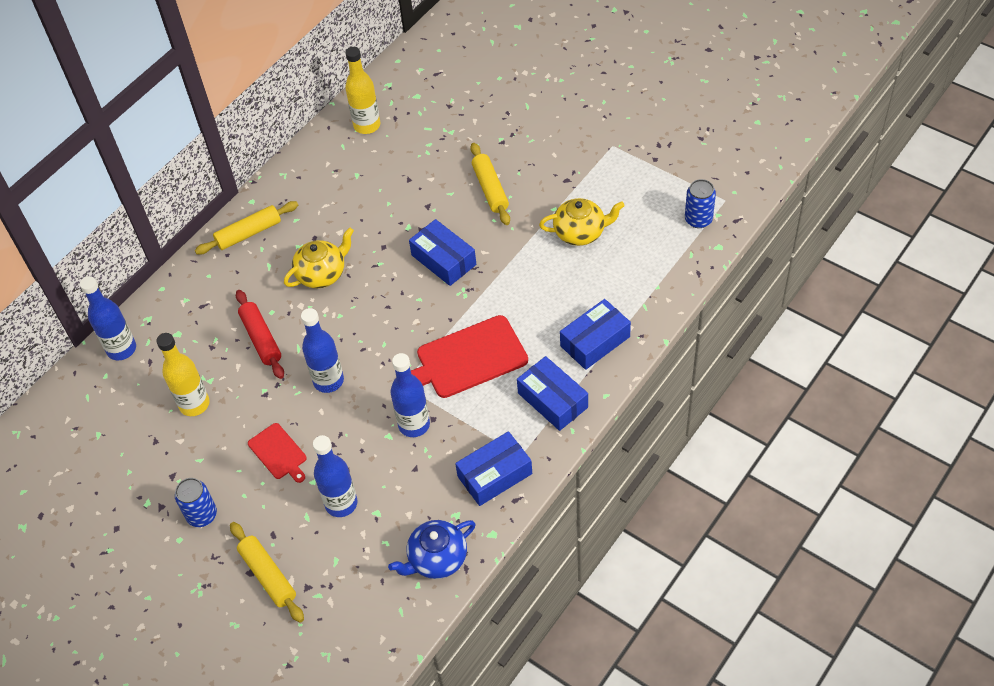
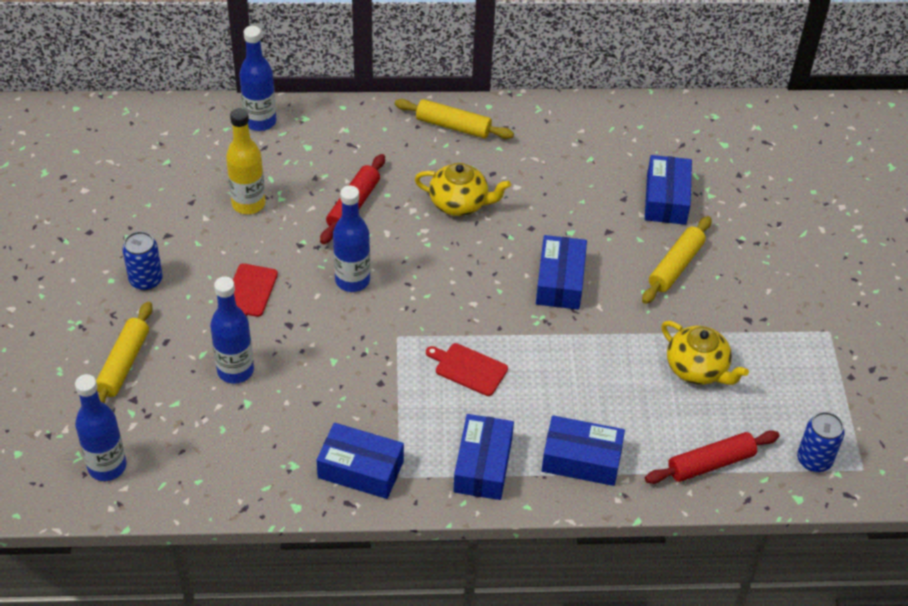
camera: 45 degrees right, 5 degrees down
yellow bottle [345,47,380,134] -> none
blue teapot [388,520,476,579] -> none
blue bottle [390,353,430,437] -> blue bottle moved to [75,374,126,481]
red cutting board [411,315,528,398] -> red cutting board [426,343,508,396], size x0.55
none -> blue box [645,155,692,225]
none -> red rolling pin [645,430,779,484]

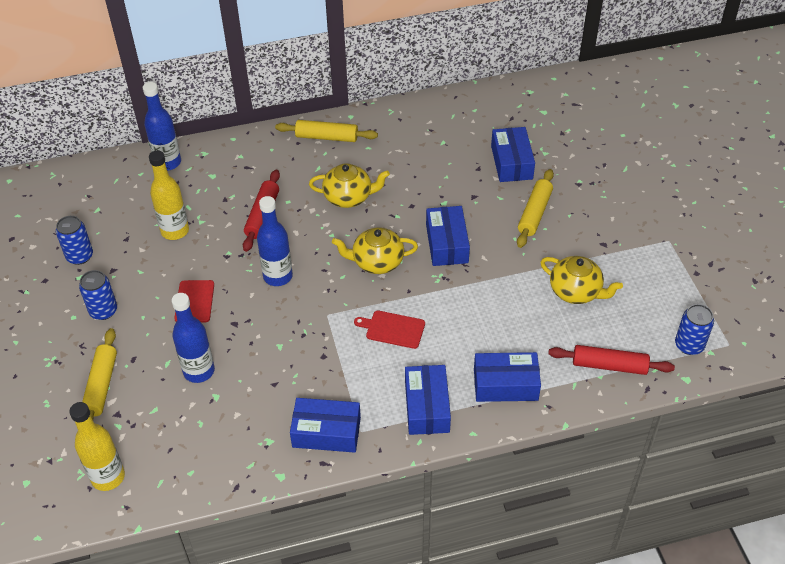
camera: 10 degrees left, 0 degrees up
blue bottle [75,374,126,481] -> yellow bottle [69,402,125,491]
red rolling pin [645,430,779,484] -> red rolling pin turned 45 degrees clockwise [548,345,675,375]
none -> blue can [56,216,93,265]
none -> yellow teapot [332,227,418,274]

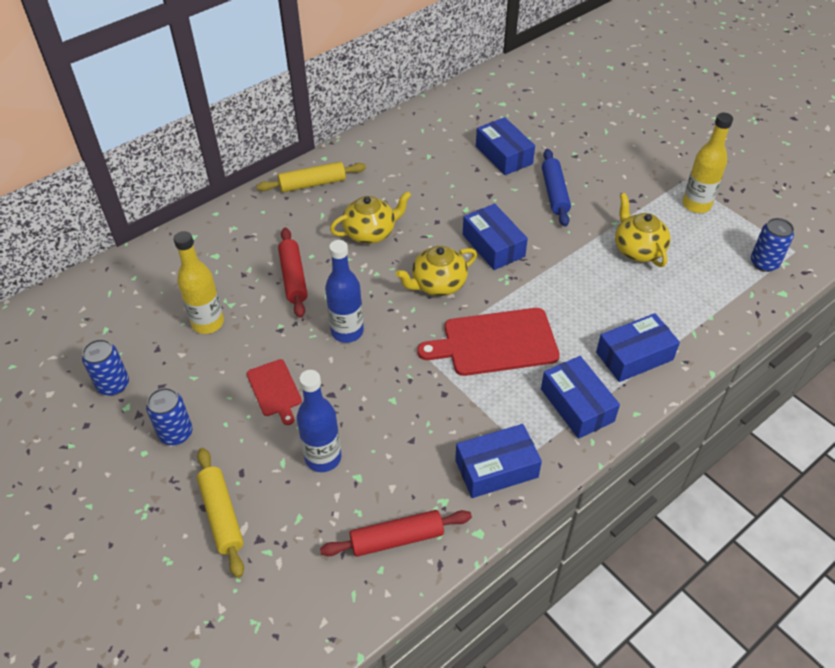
camera: 25 degrees left, 0 degrees up
yellow bottle [69,402,125,491] -> yellow bottle moved to [683,113,733,213]
blue bottle [143,82,181,171] -> none
red cutting board [354,311,425,349] -> red cutting board [417,308,560,376], size x1.81
yellow rolling pin [517,169,554,248] -> blue rolling pin [542,149,571,227]
yellow teapot [540,256,623,304] -> yellow teapot turned 120 degrees counterclockwise [615,193,670,267]
red rolling pin [548,345,675,375] -> red rolling pin moved to [320,510,472,557]

